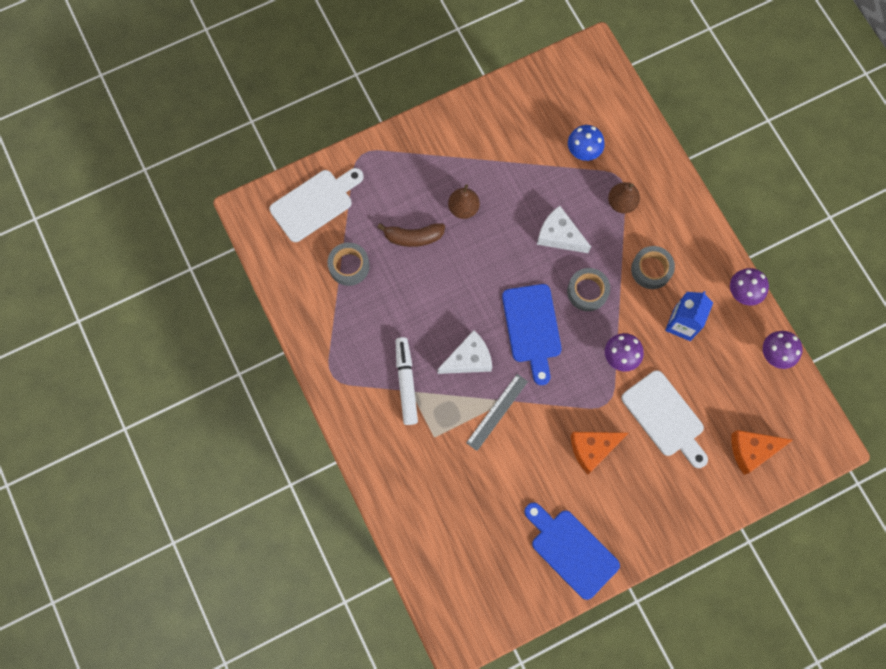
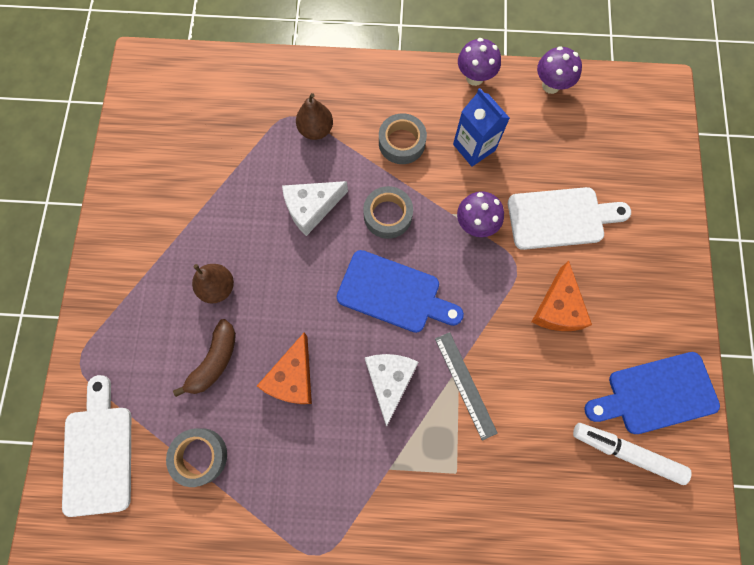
camera: 60 degrees left, 0 degrees up
white marker [396,337,418,425] -> white marker moved to [573,423,692,485]
blue mushroom [568,125,605,161] -> none
orange cheese [731,430,793,475] -> orange cheese moved to [257,333,312,404]

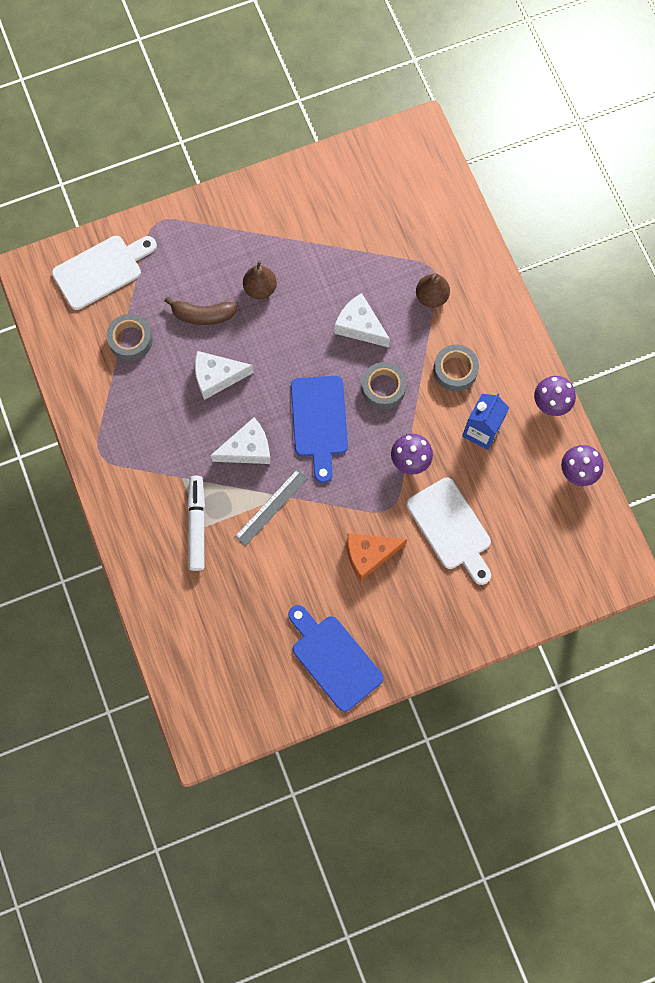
camera: 65 degrees right, 0 degrees up
orange cheese [257,333,312,404] -> white cheese [195,351,254,400]
white marker [573,423,692,485] -> white marker moved to [187,476,205,571]

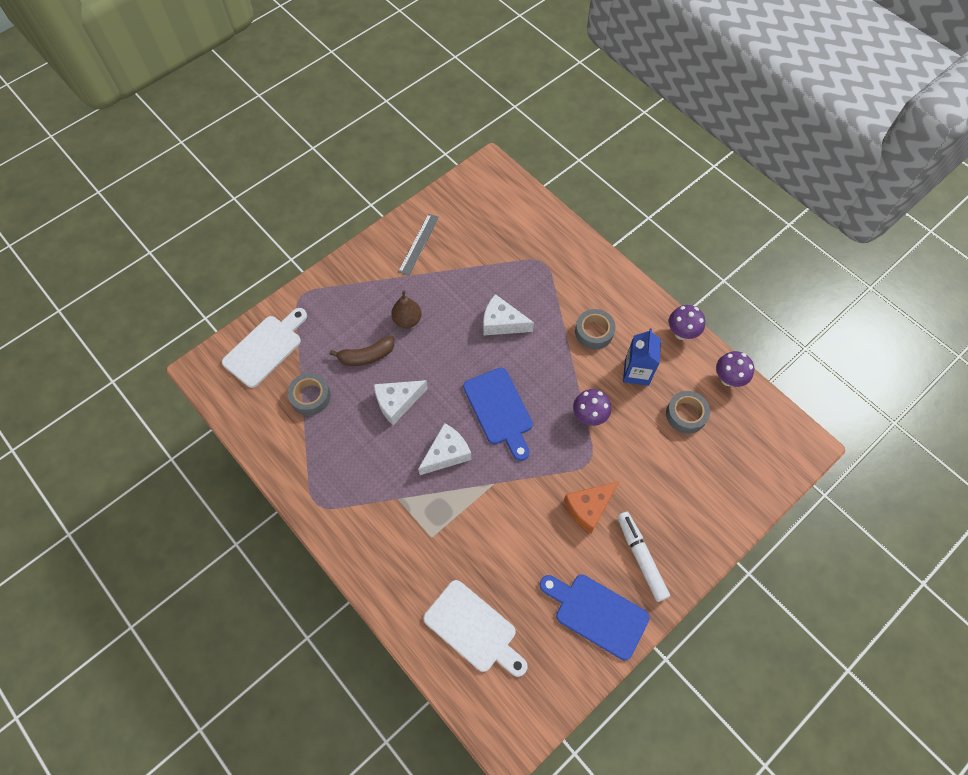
camera: 20 degrees left, 10 degrees down
white marker [187,476,205,571] -> white marker moved to [617,512,670,602]
grey ruler [235,469,308,546] -> grey ruler moved to [398,214,439,276]
grey tape [362,362,407,409] -> grey tape moved to [666,391,710,434]
white cutting board [407,478,491,585] -> white cutting board moved to [424,580,528,677]
brown pear [416,274,450,308] -> none

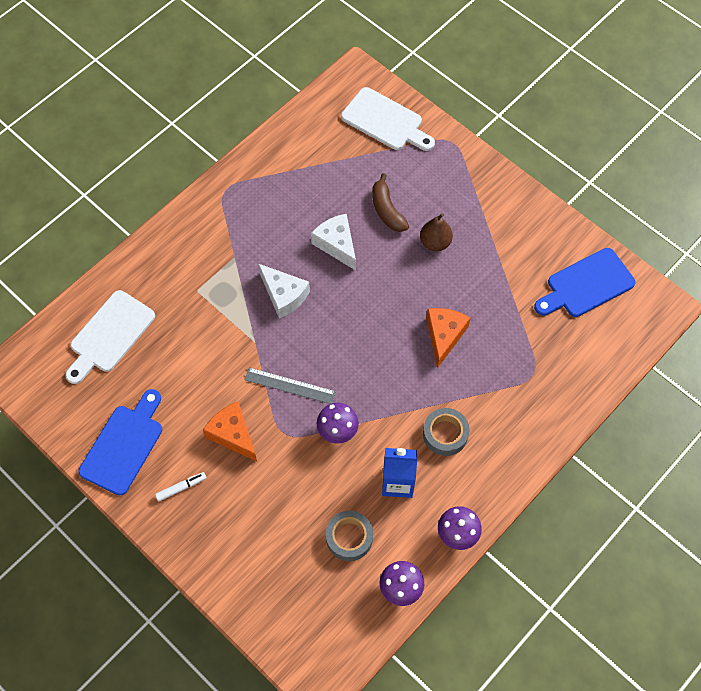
camera: 85 degrees right, 0 degrees up
grey tape [287,373,331,415] -> none
grey ruler [398,214,439,276] -> grey ruler moved to [244,367,336,404]
blue cutting board [463,368,533,461] -> blue cutting board moved to [534,248,636,317]
white cheese [483,294,534,336] -> orange cheese [426,308,470,369]
white marker [617,512,670,602] -> white marker [155,472,207,502], size x0.55

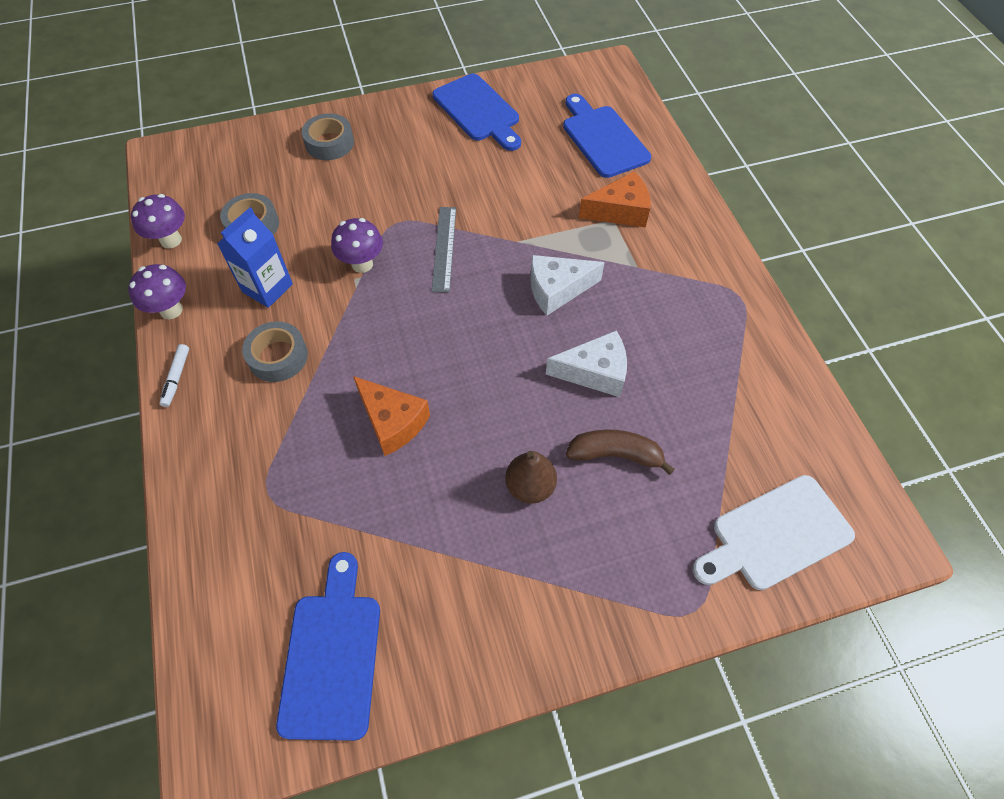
camera: 120 degrees right, 5 degrees down
white cutting board [65,290,155,384] -> blue cutting board [563,94,651,178]
white marker [155,472,207,502] -> white marker moved to [159,344,189,407]
orange cheese [203,402,257,461] -> orange cheese moved to [579,171,650,228]
grey ruler [244,367,336,404] -> grey ruler turned 45 degrees counterclockwise [432,207,456,293]
none -> grey tape [302,113,354,160]

